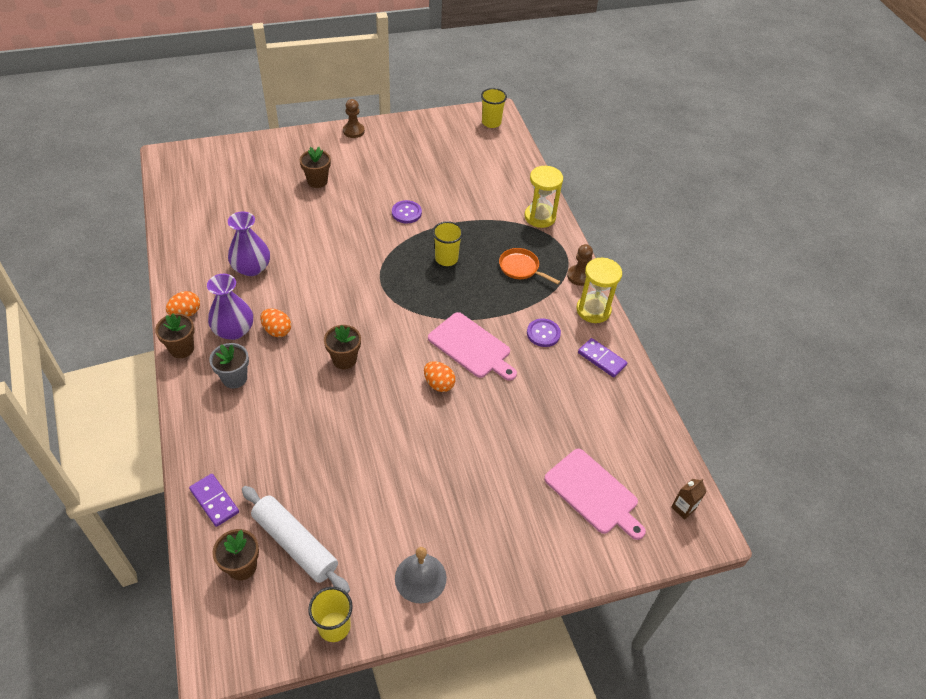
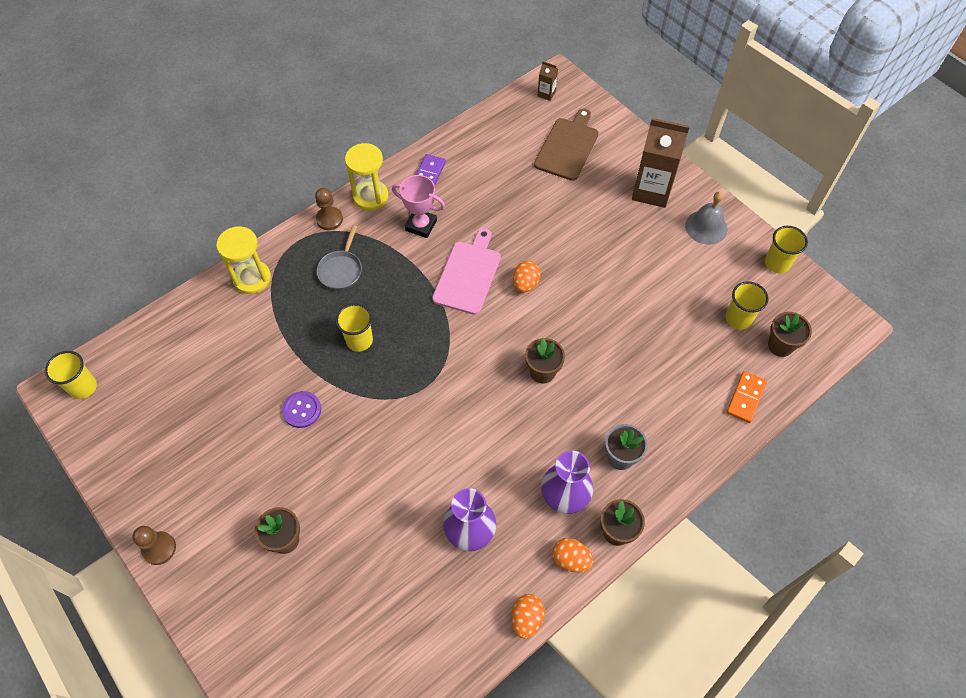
camera: 110 degrees left, 10 degrees up
purple domino [189,474,239,527] -> orange domino [727,371,767,423]
white rolling pin [242,486,350,593] -> yellow cup [726,281,769,330]
orange egg [261,309,291,337] -> orange egg moved to [511,594,545,639]
orange pan [499,248,560,284] -> grey pan [316,225,362,290]
purple button [527,318,561,347] -> pink trophy [392,175,445,238]
pink cutting board [544,449,646,540] -> brown cutting board [534,109,599,181]
none -> brown carton [632,118,690,208]

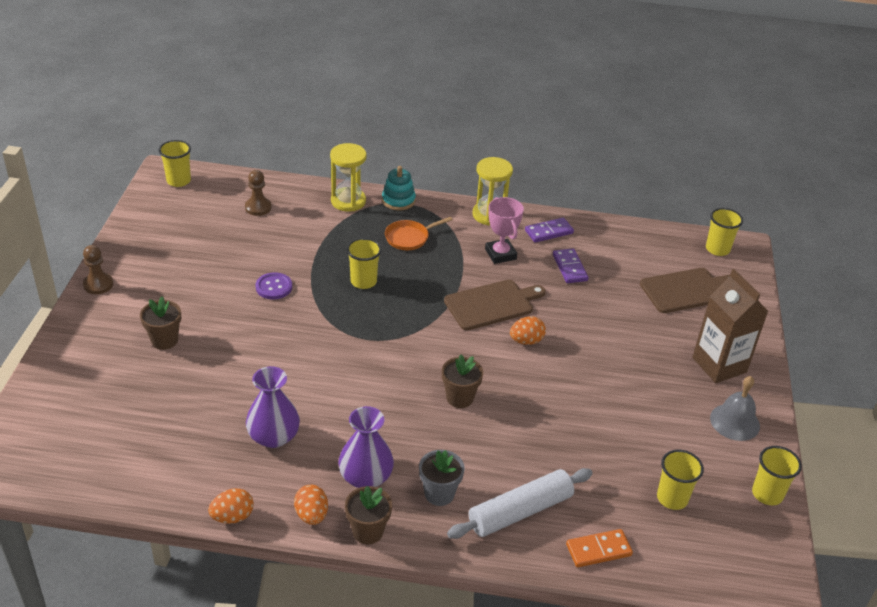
camera: 45 degrees right, 20 degrees down
brown pawn [315,188,343,230] -> brown pawn moved to [245,170,272,216]
grey pan [316,225,362,290] -> orange pan [385,217,453,250]
pink cutting board [432,228,501,315] -> brown cutting board [444,280,546,330]
brown carton [538,61,558,101] -> yellow cup [706,208,743,256]
brown flower pot [768,312,812,357] -> none
none -> turquoise stacking toy [382,166,416,211]
none -> white rolling pin [447,468,593,539]
none -> purple domino [553,249,589,283]

